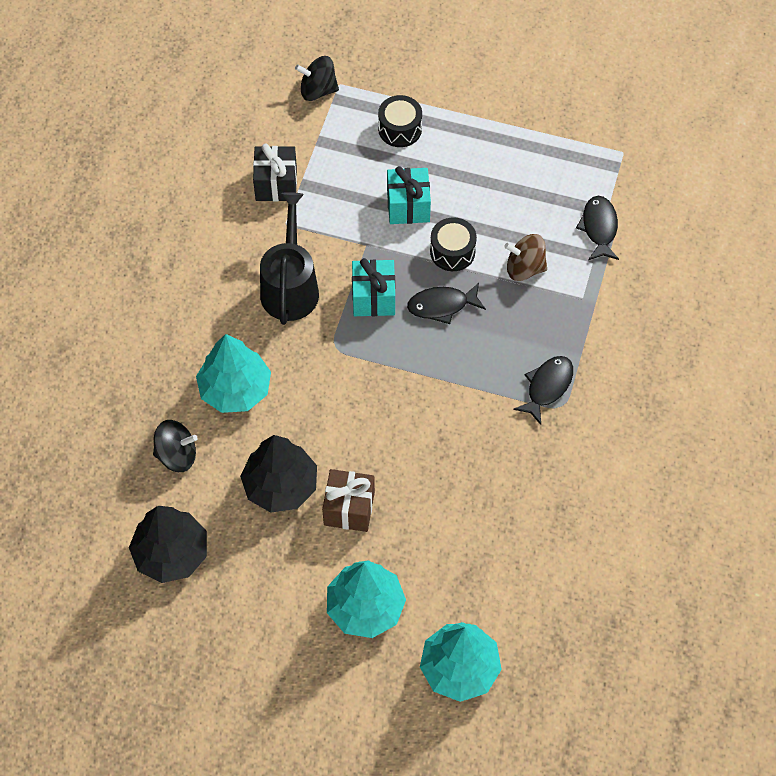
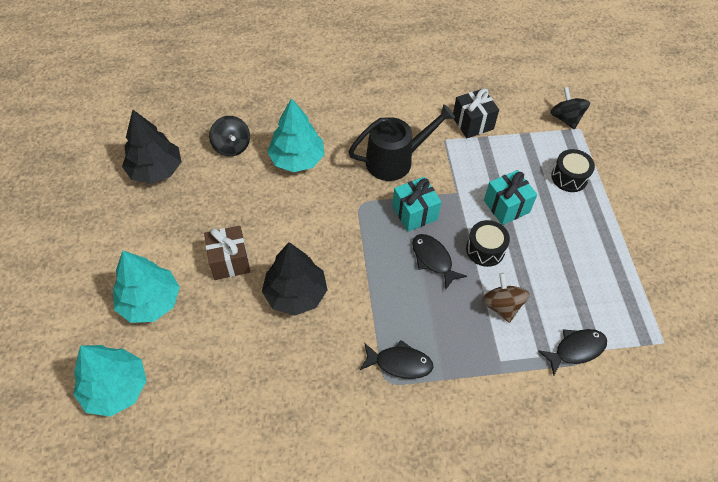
camera: 65 degrees right, 5 degrees down
black tree [240,435,317,513] -> black tree moved to [262,242,328,316]

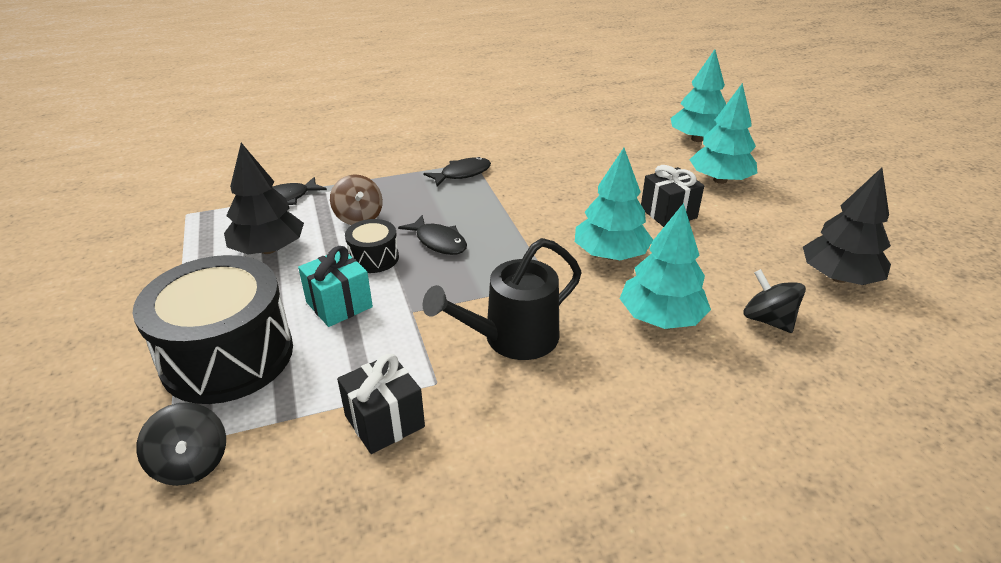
camera: 170 degrees right, 20 degrees down
brown gift [204,226,250,280] -> black gift [641,165,704,227]
black tree [262,242,328,316] -> black tree moved to [224,143,304,254]
black fish [360,340,433,379] -> black fish turned 150 degrees clockwise [424,157,491,186]
turquoise gift [392,177,441,231] -> none
black drum [551,149,595,192] -> black drum [132,255,293,404], size x2.14
none -> turquoise tree [575,148,653,260]

